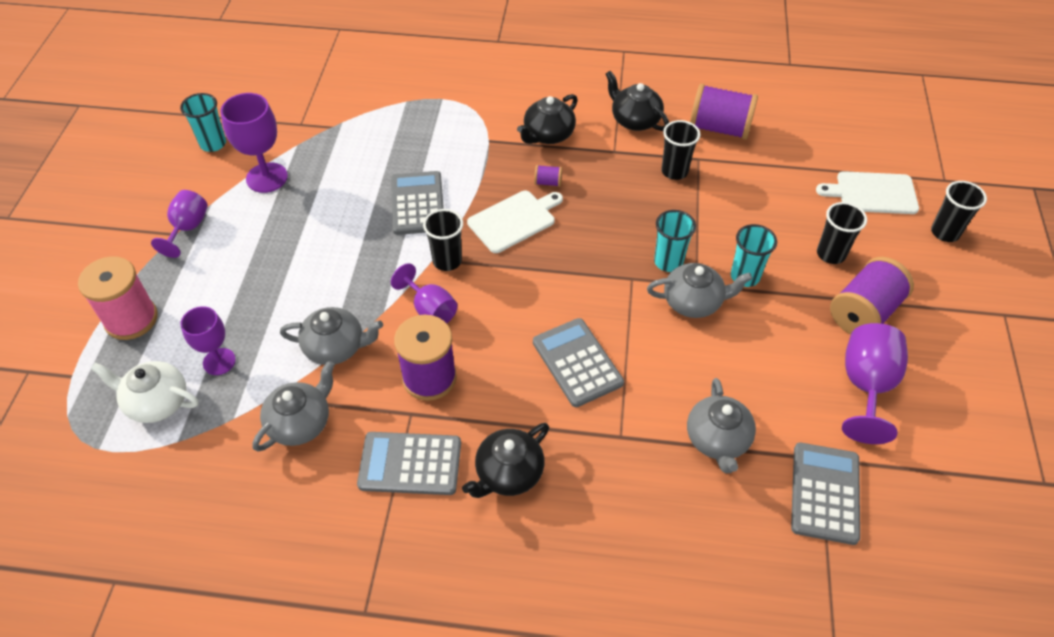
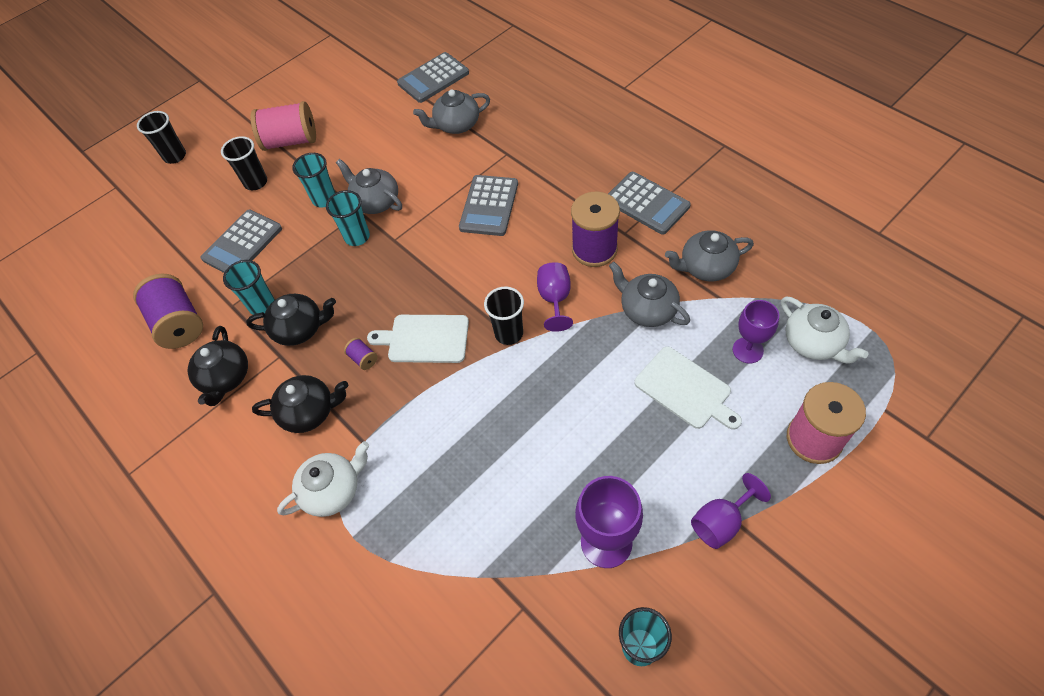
camera: 135 degrees left, 5 degrees up
grey calculator [391,171,444,235] -> grey calculator moved to [201,210,282,273]
black teapot [462,423,549,498] -> black teapot moved to [246,294,336,346]
black cup [661,120,700,180] -> turquoise cup [223,260,275,315]
grey teapot [687,378,756,473] -> grey teapot turned 150 degrees counterclockwise [413,89,490,134]
white cutting board [816,171,919,214] -> white cutting board moved to [634,347,742,430]
purple spool [830,257,914,334] -> pink spool [250,101,316,151]
purple goblet [842,323,908,444] -> none
none -> white teapot [277,441,369,517]

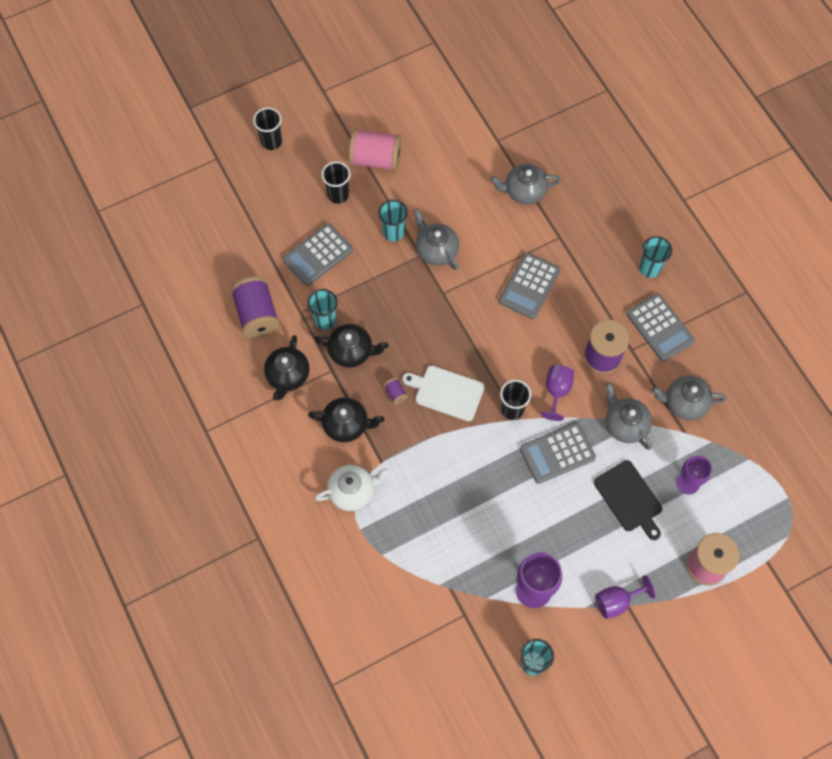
camera: 10 degrees right, 10 degrees up
turquoise cup [326,190,370,246] -> turquoise cup moved to [639,236,672,278]
grey calculator [397,52,469,103] -> grey calculator moved to [520,423,596,484]
white cutting board [634,347,742,430] -> black cutting board [594,460,662,540]
white teapot [781,296,868,364] -> none

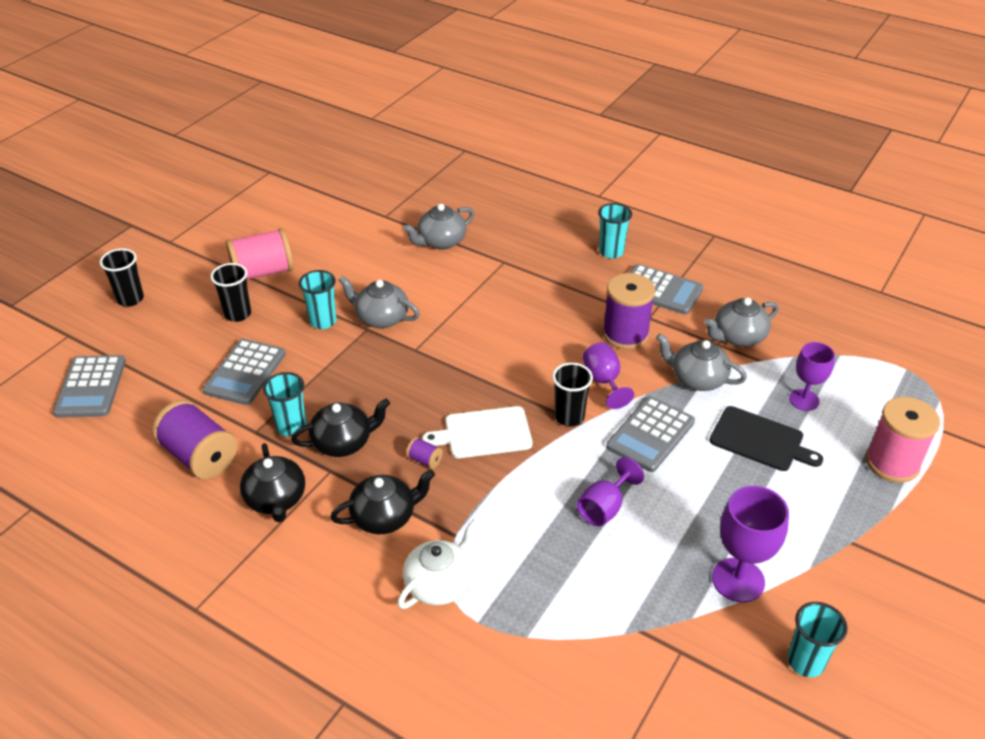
camera: 30 degrees left, 25 degrees down
grey calculator [499,253,560,319] -> grey calculator moved to [53,355,126,418]
purple goblet [595,575,656,619] -> purple goblet moved to [577,457,644,527]

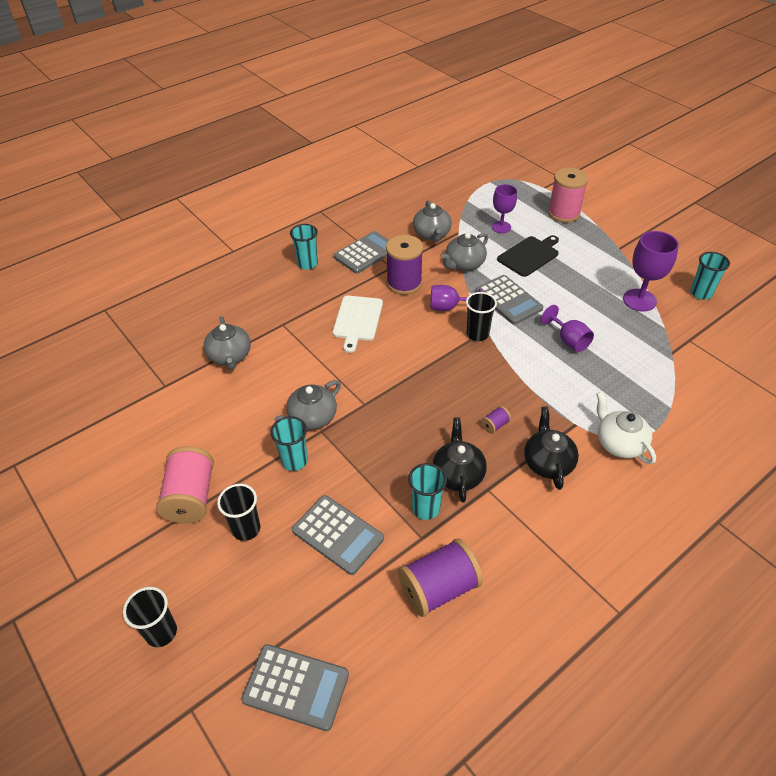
camera: 70 degrees left, 5 degrees up
black teapot [240,443,305,523] -> none
white cutting board [422,406,533,458] -> white cutting board moved to [333,295,383,353]

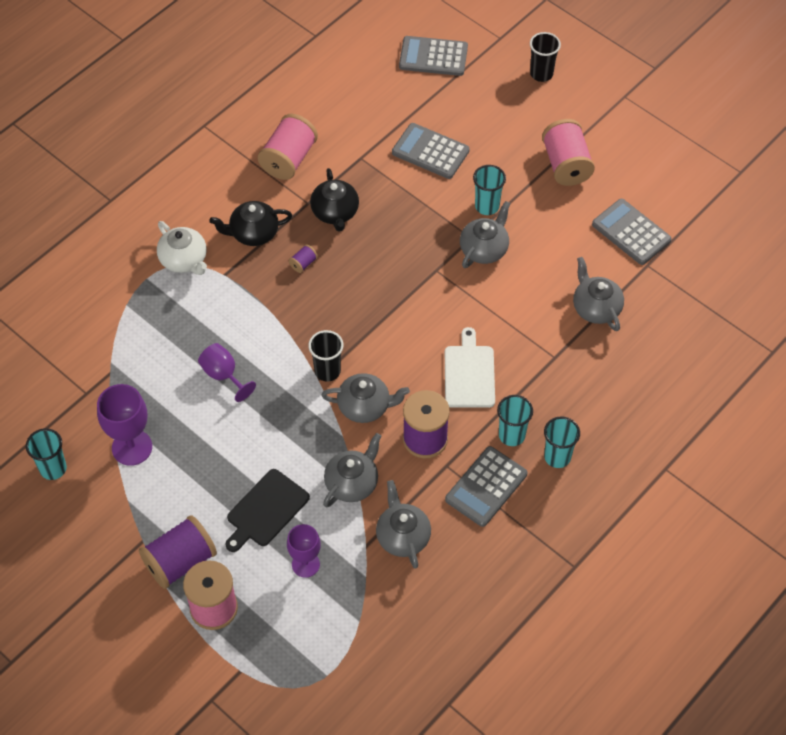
camera: 170 degrees right, 10 degrees up
black cup [217,484,260,541] -> none
purple spool [398,539,483,617] -> purple spool moved to [139,515,217,589]
turquoise cup [408,463,447,520] -> turquoise cup moved to [497,395,533,446]
purple goblet [430,285,481,311] -> grey teapot [321,373,410,423]
grey calculator [476,275,543,325] -> grey calculator moved to [592,199,672,265]
black teapot [524,406,579,490] -> black teapot turned 90 degrees clockwise [209,201,292,246]
none -> pink spool [258,114,318,180]

